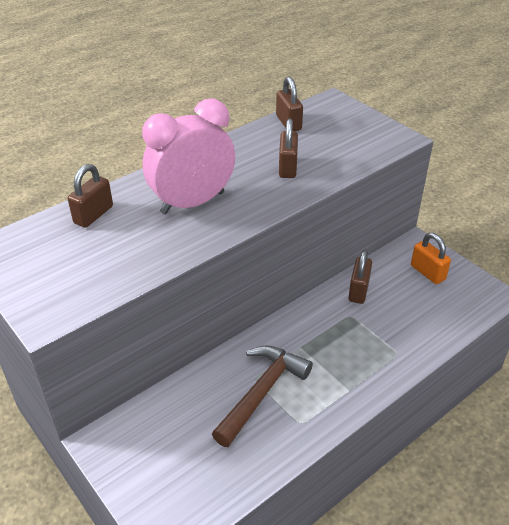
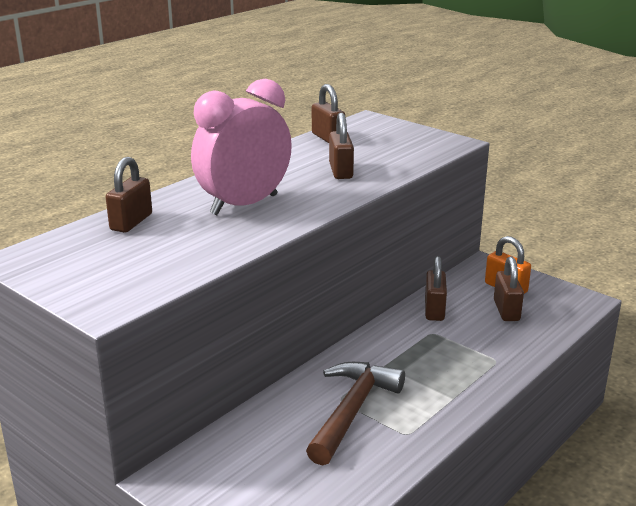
camera: 10 degrees left, 15 degrees down
none -> brown padlock [494,256,524,321]

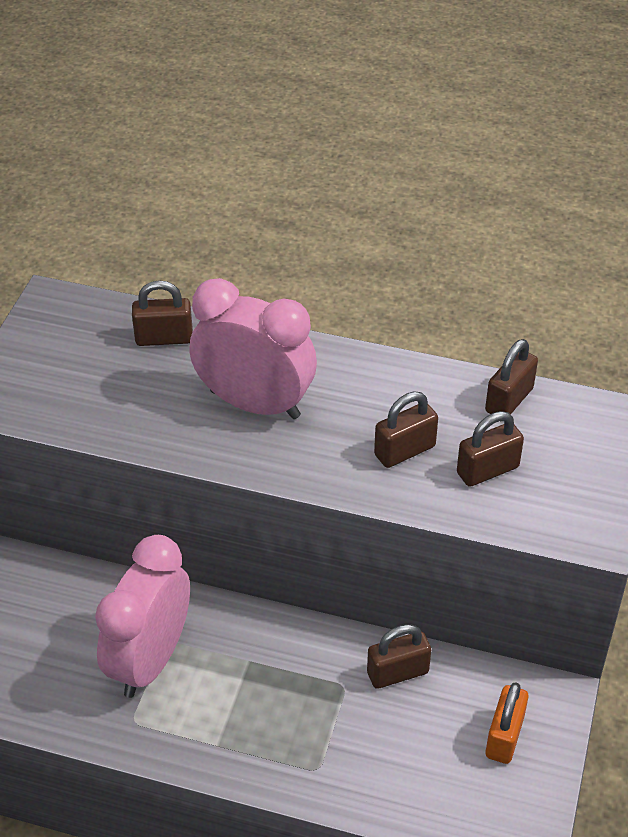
camera: 65 degrees right, 20 degrees up
brown hammer [306,362,405,466] -> pink clock [95,535,190,698]
brown padlock [494,256,524,321] -> brown padlock moved to [457,411,524,487]

